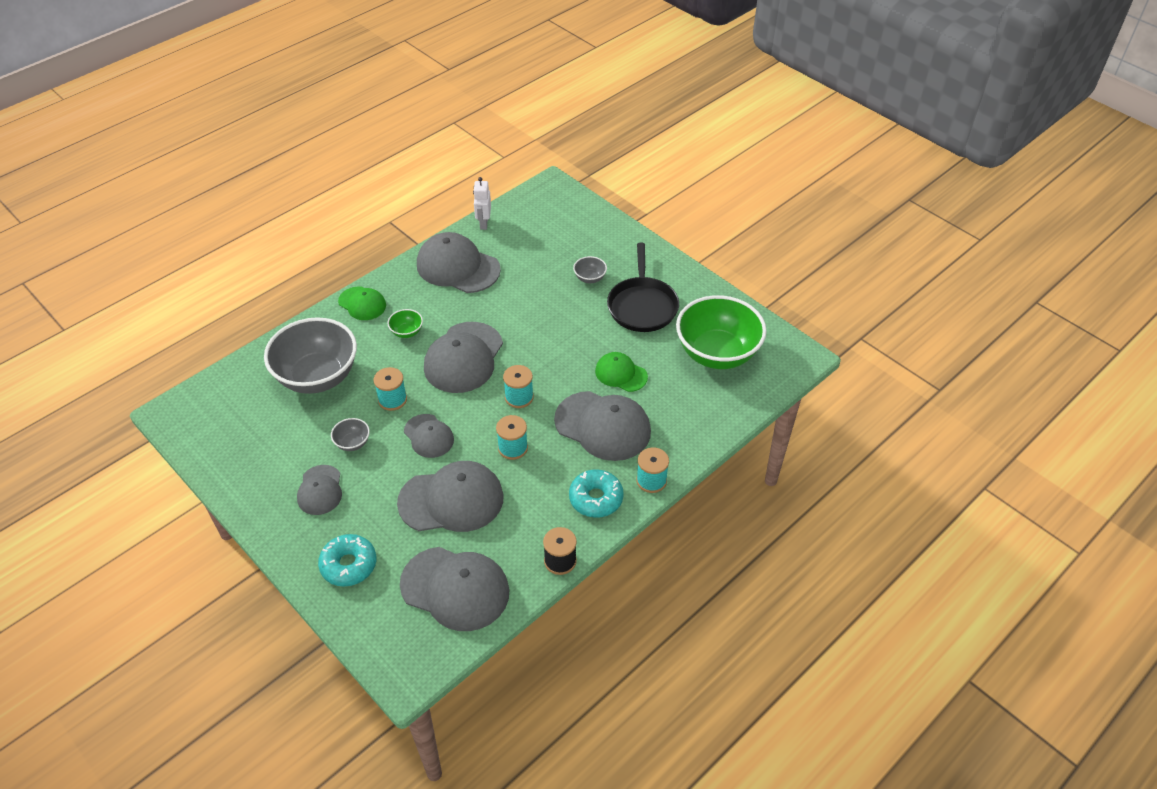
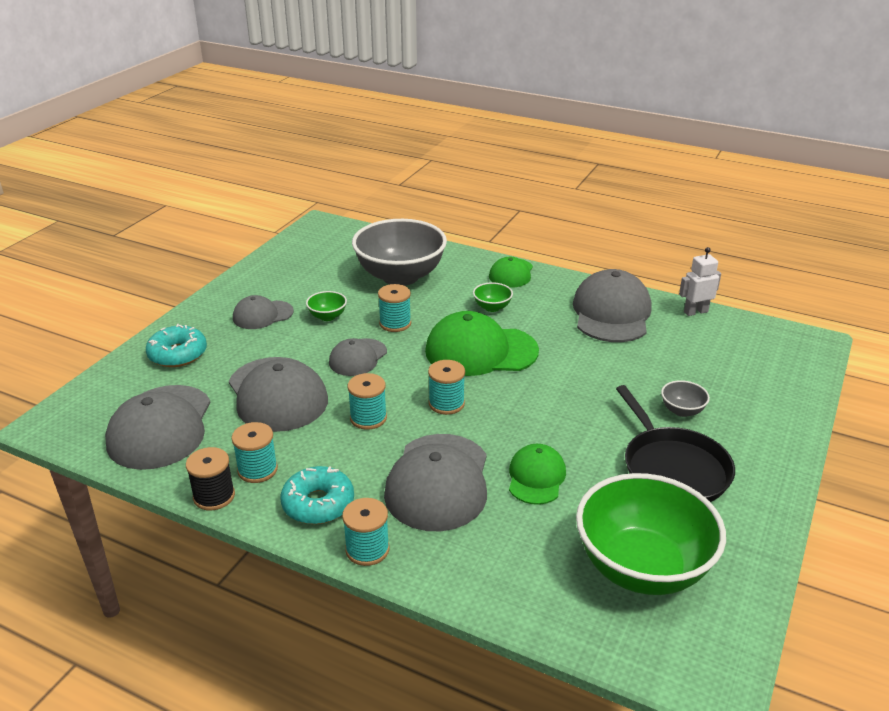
camera: 70 degrees right, 15 degrees down
grey bowl [331,418,370,451] -> green bowl [306,291,347,321]
grey cap [424,322,503,393] -> green cap [425,311,539,376]
black pan [607,243,679,332] -> black pan turned 90 degrees counterclockwise [616,385,735,502]
none -> turquoise spool [232,422,278,483]

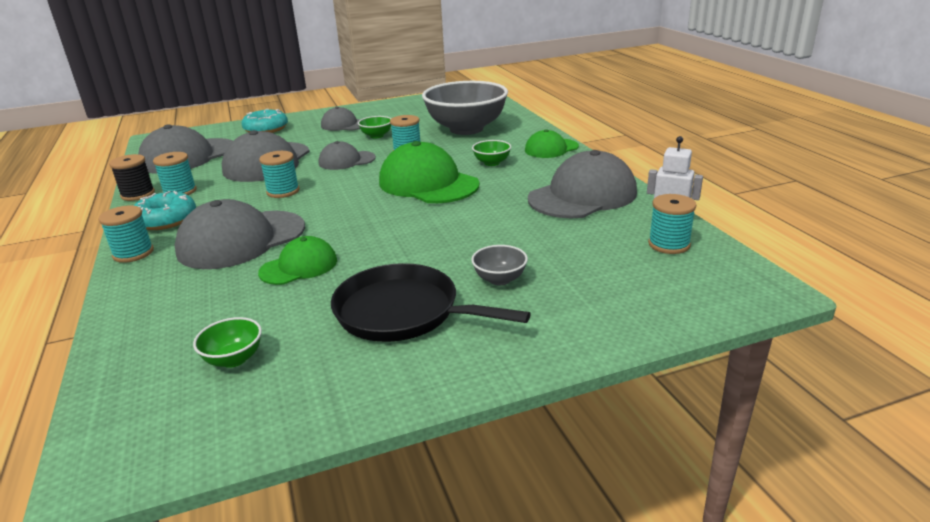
camera: 45 degrees right, 5 degrees down
turquoise spool [428,360,465,415] -> turquoise spool moved to [648,194,696,254]
green bowl [576,473,726,595] -> green bowl [193,317,262,368], size x0.41
black pan [616,385,735,502] -> black pan turned 90 degrees clockwise [331,263,531,342]

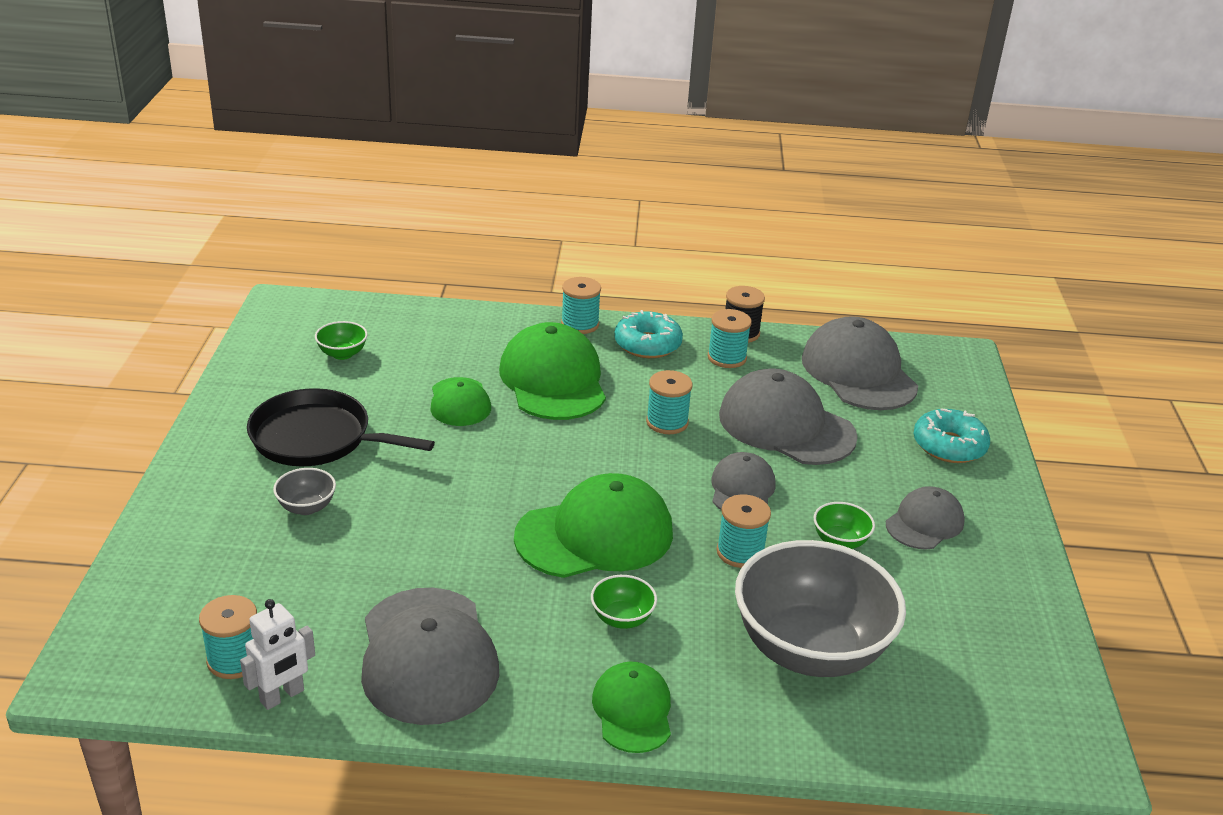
camera: 110 degrees right, 5 degrees up
grey cap [175,199,305,269] -> green cap [499,322,606,420]
black pan [331,263,531,342] -> black pan turned 120 degrees counterclockwise [247,388,435,466]

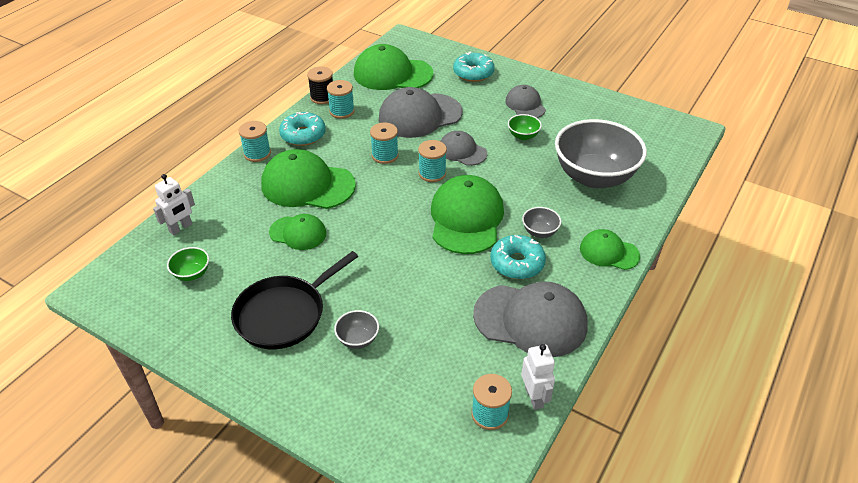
camera: 60 degrees left, 10 degrees up
green bowl [591,575,657,629] -> grey bowl [522,207,561,238]
turquoise spool [717,494,771,568] -> turquoise spool moved to [418,140,447,182]
grey cap [802,316,918,410] -> green cap [354,44,433,90]
none -> white robot [153,174,195,235]
none -> turquoise donut [490,235,546,279]

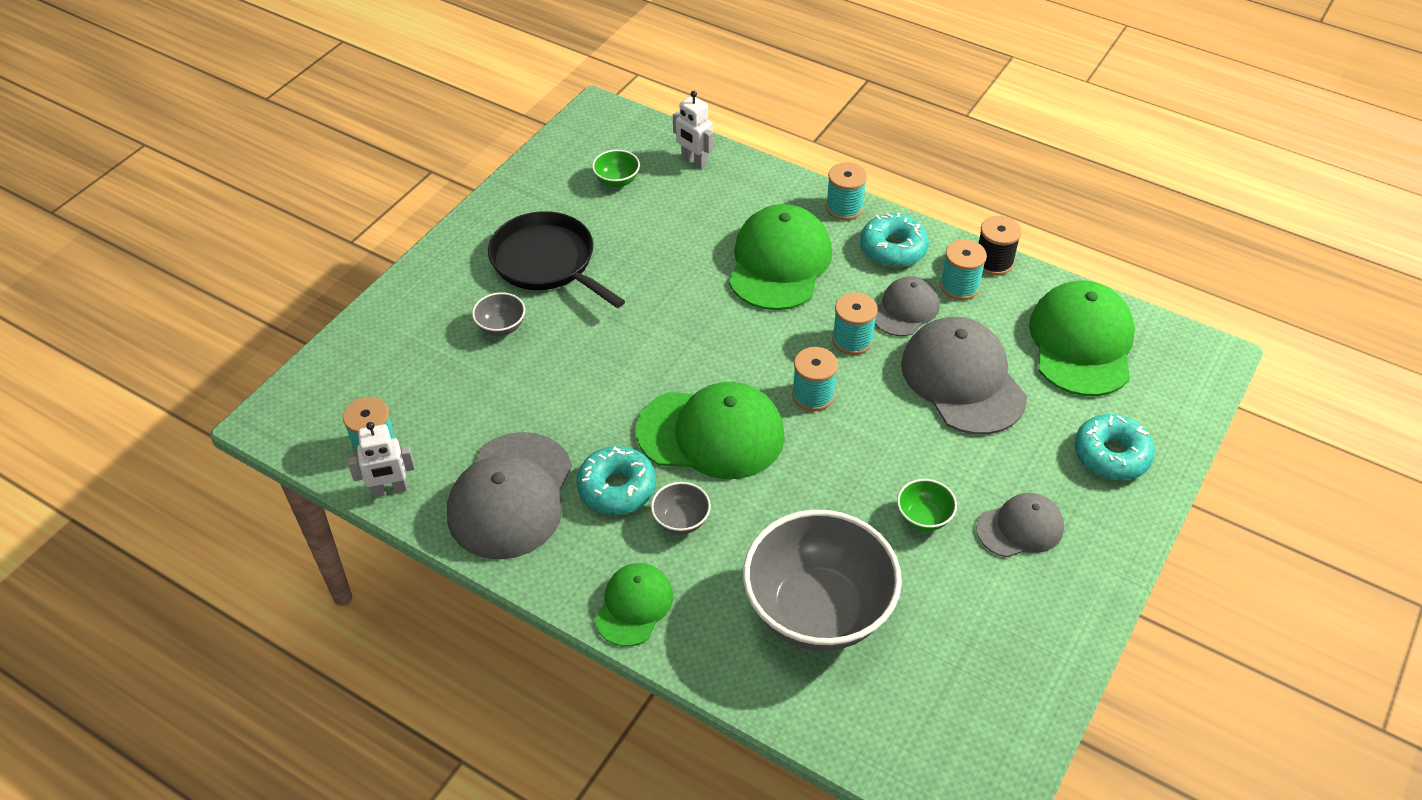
camera: 90 degrees right, 5 degrees up
green cap [269,214,326,250] -> none
grey cap [441,131,487,166] -> grey cap moved to [875,276,940,336]

